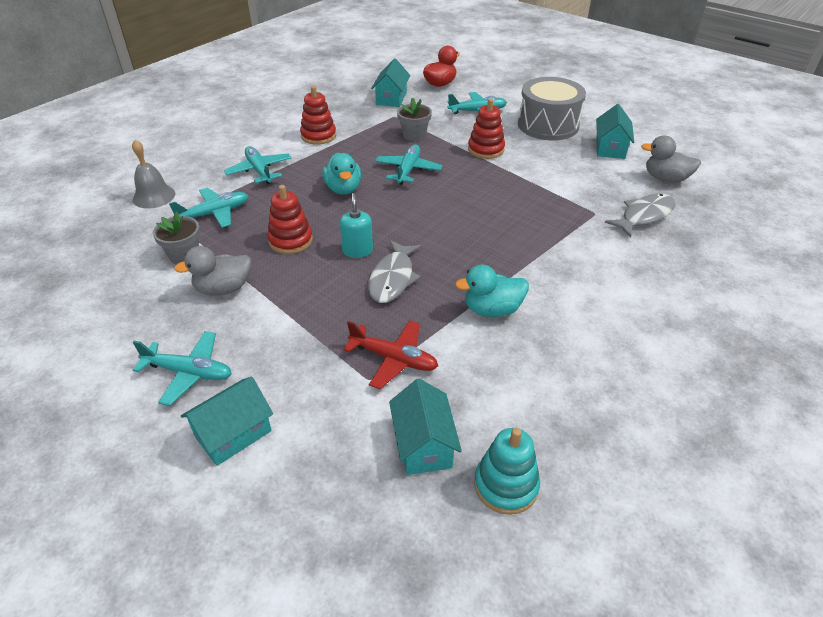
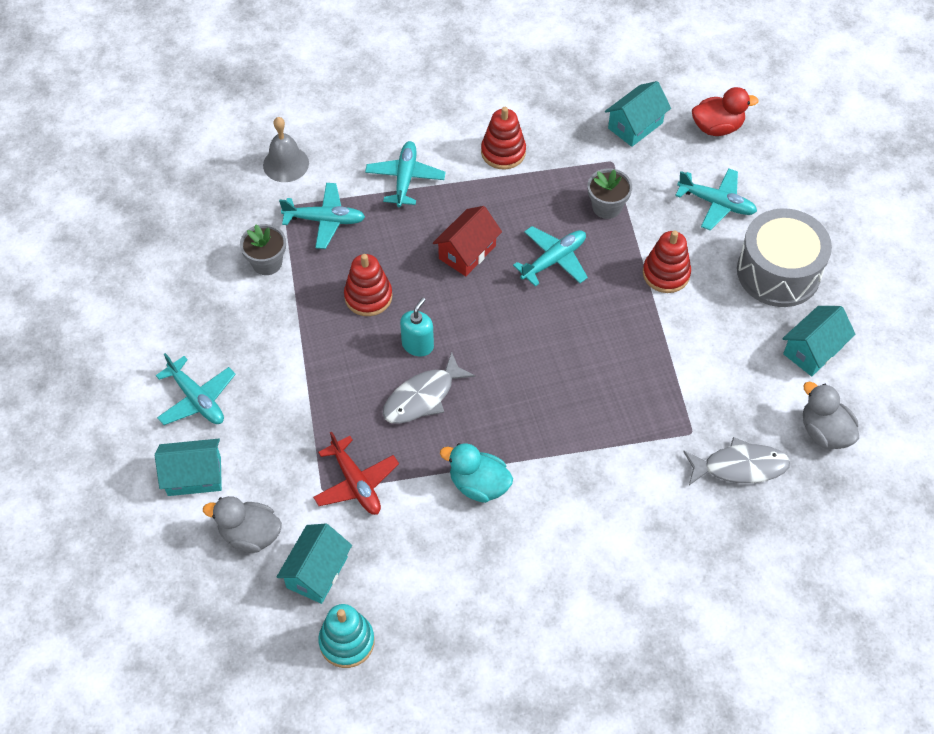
camera: 35 degrees right, 15 degrees up
grey duck [174,246,251,296] -> grey duck moved to [203,496,282,553]
turquoise duck [322,153,361,195] -> red house [433,206,502,276]

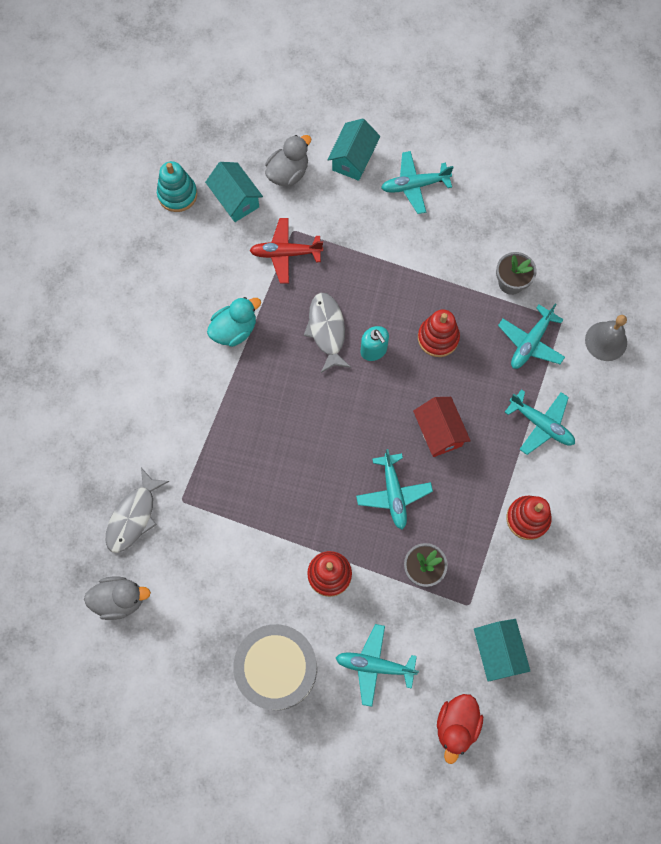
camera: 120 degrees right, 15 degrees up
turquoise plane [675,168,757,230] -> turquoise plane turned 45 degrees clockwise [336,624,419,707]
turquoise house [782,306,856,376] -> none

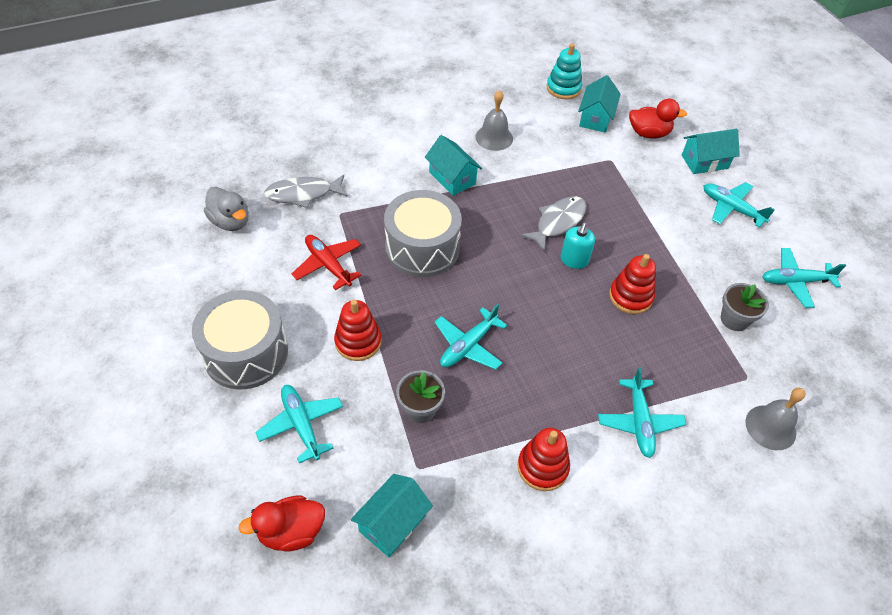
camera: 50 degrees right, 20 degrees down
turquoise duck [207,297,261,347] -> none
red plane [249,218,323,284] -> red plane moved to [292,235,361,290]
grey duck [265,135,311,186] -> red duck [629,99,687,138]
red house [413,397,471,457] -> none
turquoise plane [498,303,565,369] -> turquoise plane moved to [762,248,846,308]
none -> grey drum [384,190,462,277]
none -> turquoise house [425,135,482,196]
none -> grey bell [475,90,513,151]

